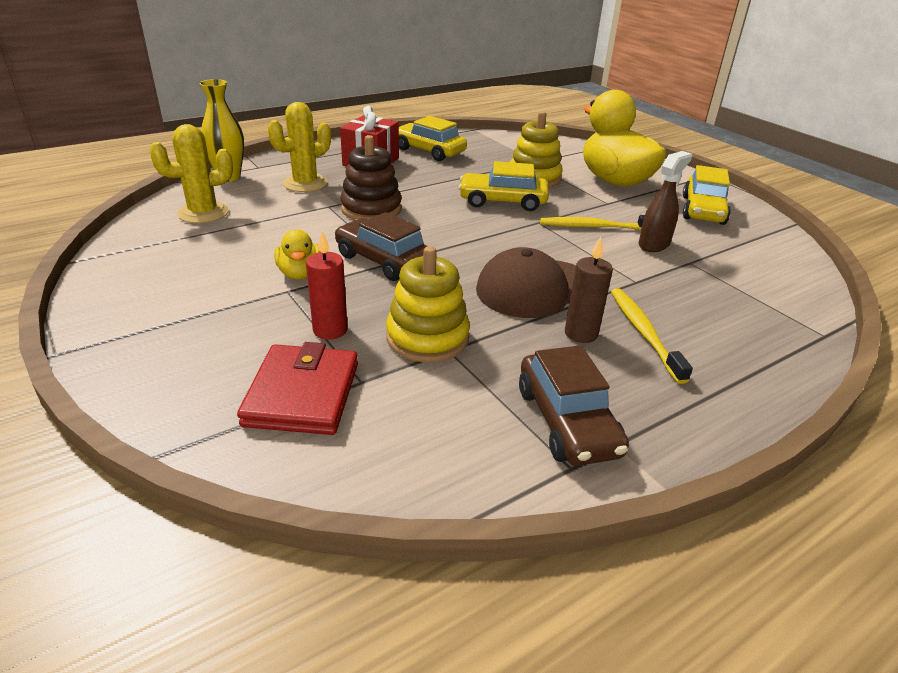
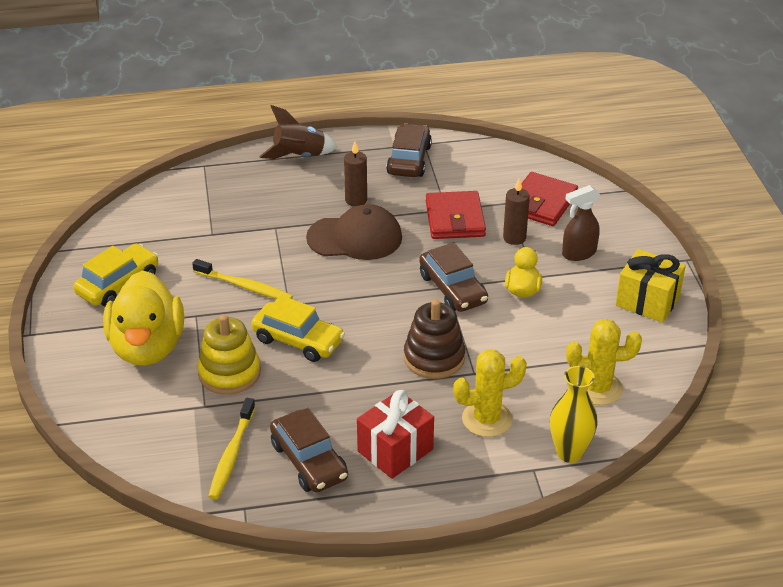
camera: 155 degrees left, 5 degrees up
red candle [306,231,348,340] -> brown candle [503,178,530,245]
yellow stacking toy [386,246,470,363] -> red wallet [426,191,486,239]
yellow car [399,116,467,161] -> brown car [270,408,348,493]
yellow toothbrush [611,288,693,384] -> yellow toothbrush moved to [208,398,255,500]
brown spray bottle [639,151,692,252] -> brown spray bottle moved to [562,185,600,261]
none -> brown rocket [259,105,338,159]
none -> yellow gift [616,249,686,323]

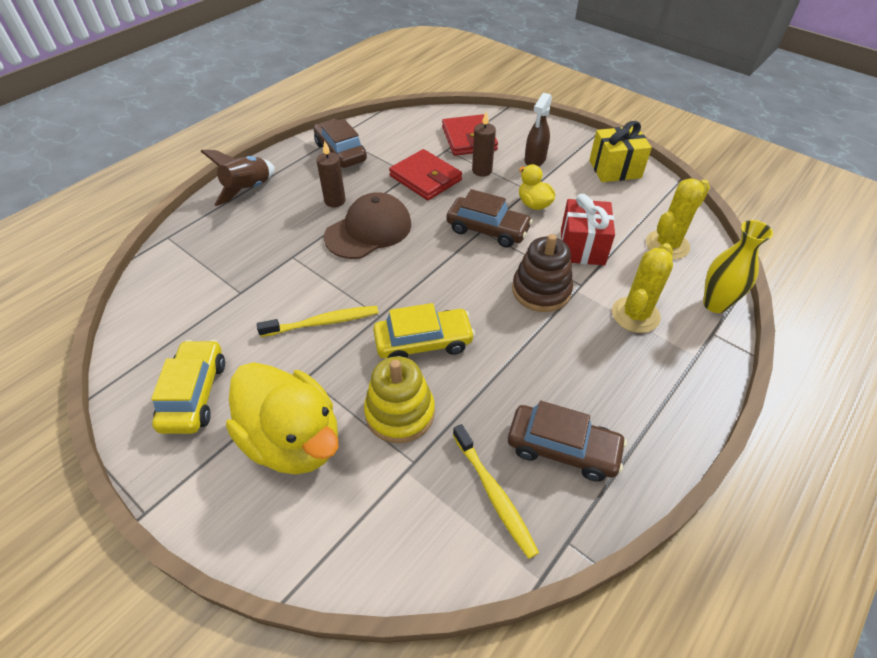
camera: 40 degrees left, 10 degrees up
red gift [357,390,434,479] -> red gift moved to [561,194,615,265]

